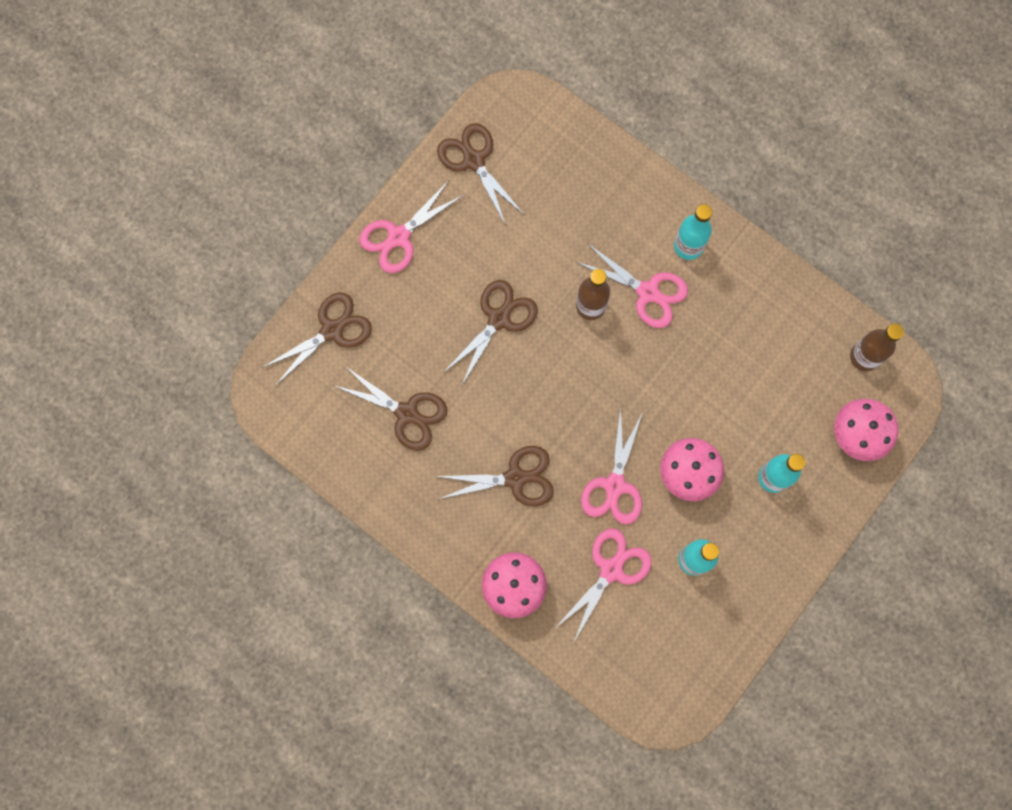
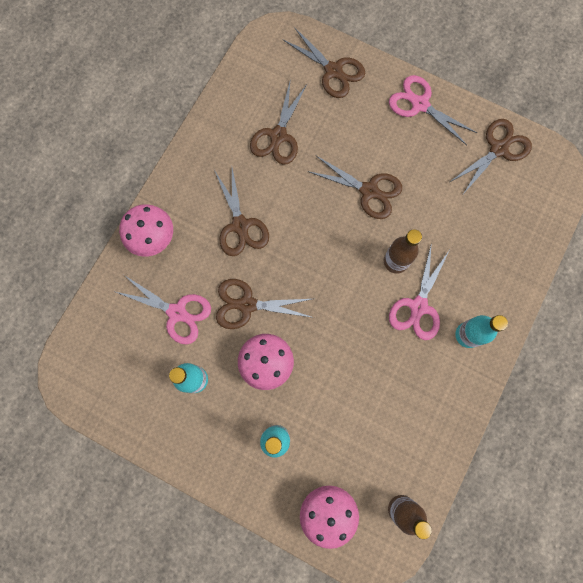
camera: 80 degrees right, 0 degrees up
pink scissors [581,406,643,525] -> brown scissors [216,279,314,329]

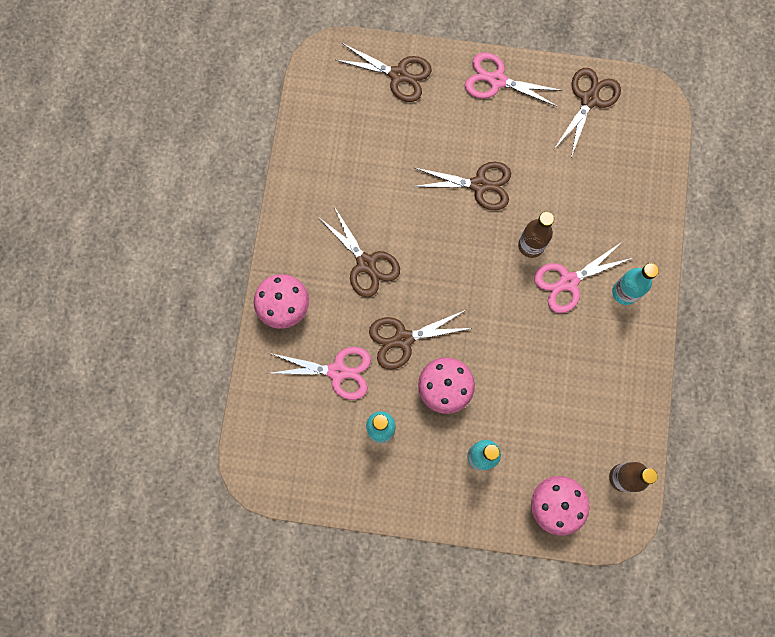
camera: 20 degrees left, 0 degrees up
brown scissors [250,82,307,165] -> none
pink scissors [389,243,449,340] -> pink scissors turned 60 degrees clockwise [534,242,632,313]

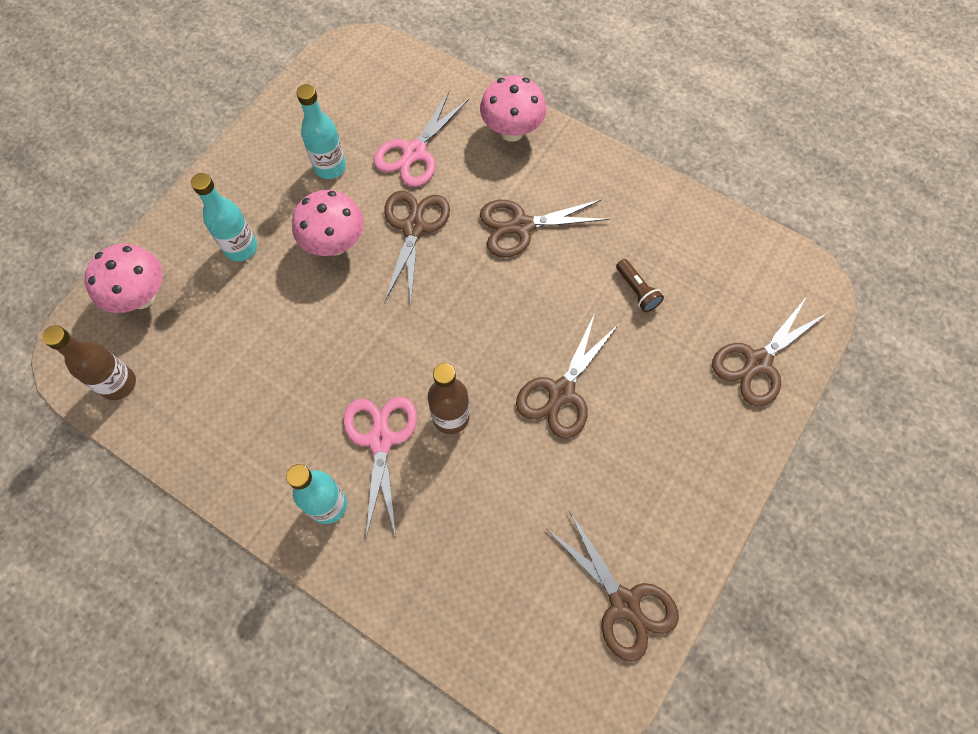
camera: 115 degrees right, 10 degrees down
pink scissors [465,52,563,107] -> none
none -> brown flashlight [616,259,664,312]

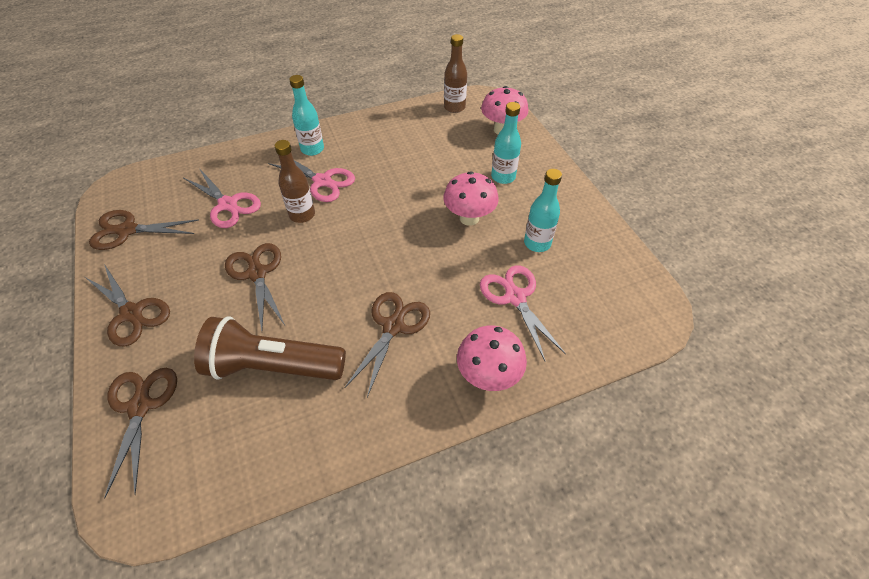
camera: 125 degrees right, 15 degrees down
brown scissors [384,191,450,303] -> brown scissors moved to [85,264,170,346]
brown flashlight [616,259,664,312] -> brown flashlight [194,316,346,380], size x2.50
none -> pink scissors [184,168,261,228]

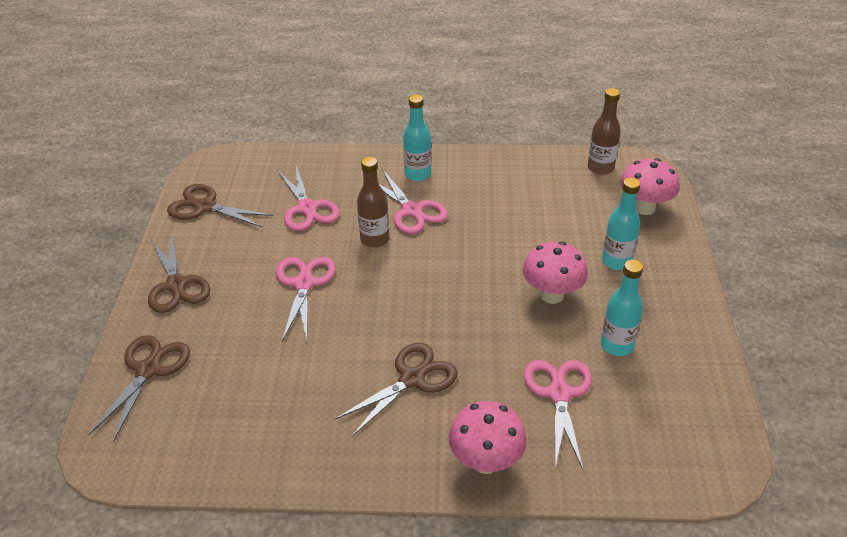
camera: 25 degrees right, 10 degrees down
brown flashlight [194,316,346,380] -> none
brown scissors [225,243,285,331] -> pink scissors [276,257,336,341]

